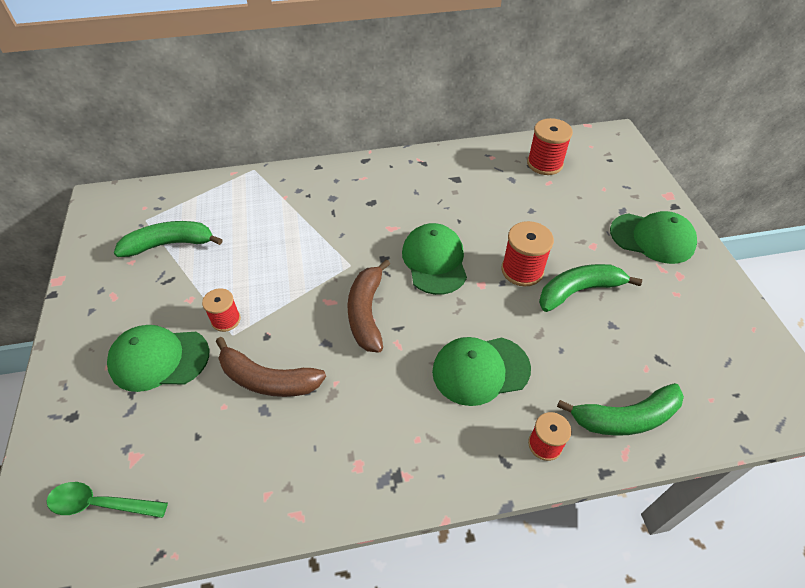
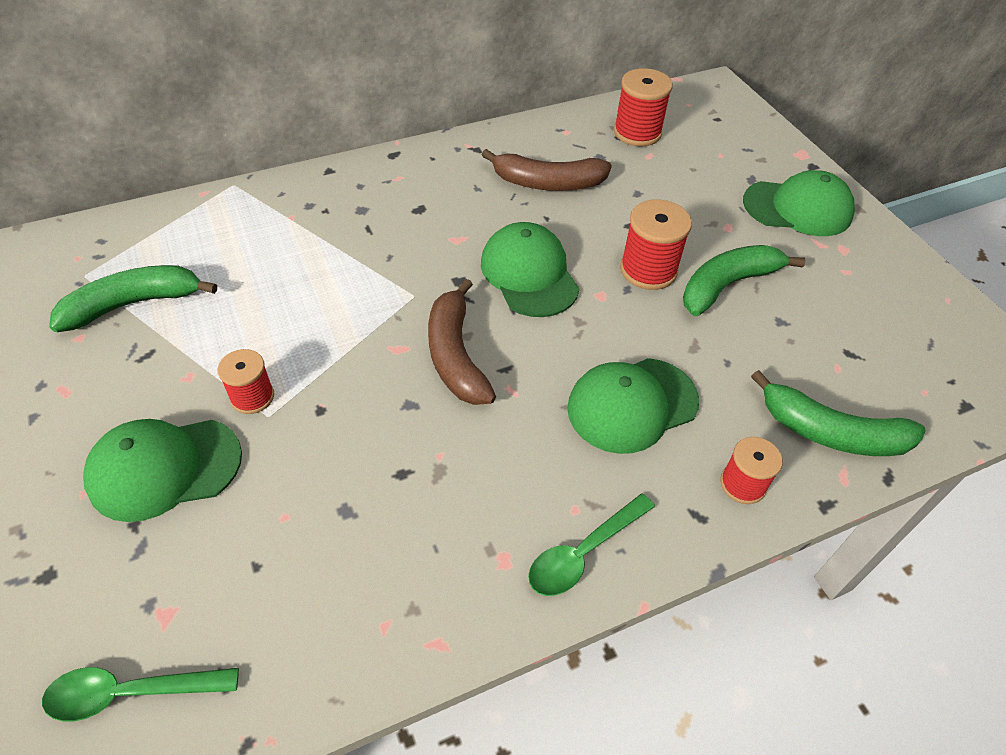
camera: 15 degrees left, 0 degrees up
brown banana [216,337,326,397] -> brown banana moved to [482,149,612,191]
green banana [557,383,684,436] -> green banana turned 45 degrees clockwise [751,370,926,456]
none -> green spoon [528,494,655,596]

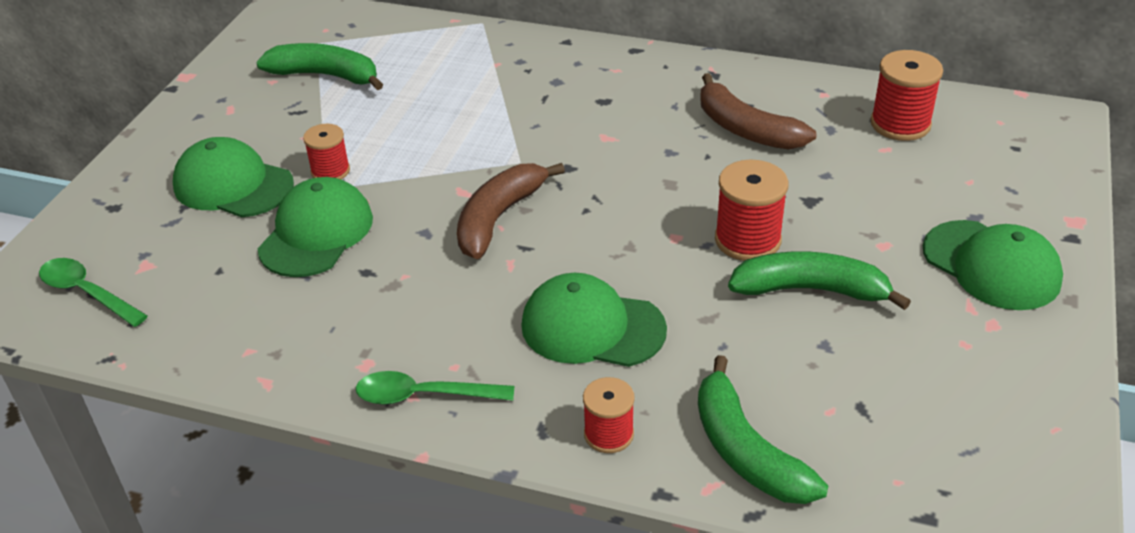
camera: 45 degrees right, 10 degrees down
green cap [481,222,579,317] -> green cap moved to [258,177,373,277]

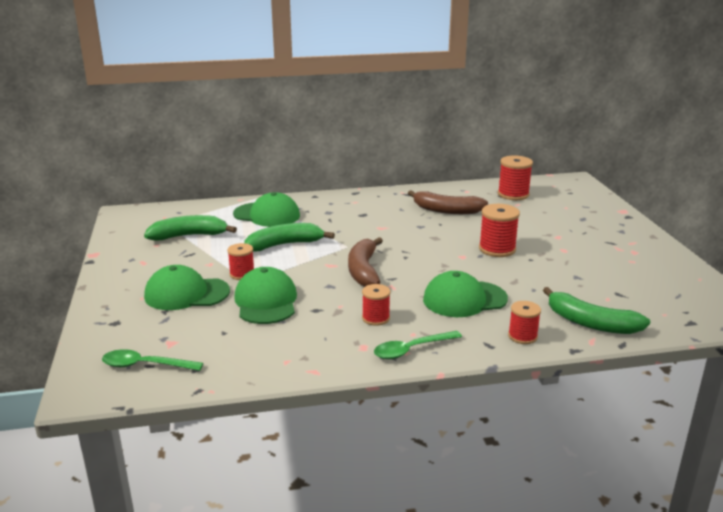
camera: 30 degrees left, 15 degrees down
green banana [728,251,911,310] -> green banana moved to [244,223,335,252]
green cap [923,220,1063,310] -> green cap moved to [233,192,300,227]
none -> red spool [362,284,390,326]

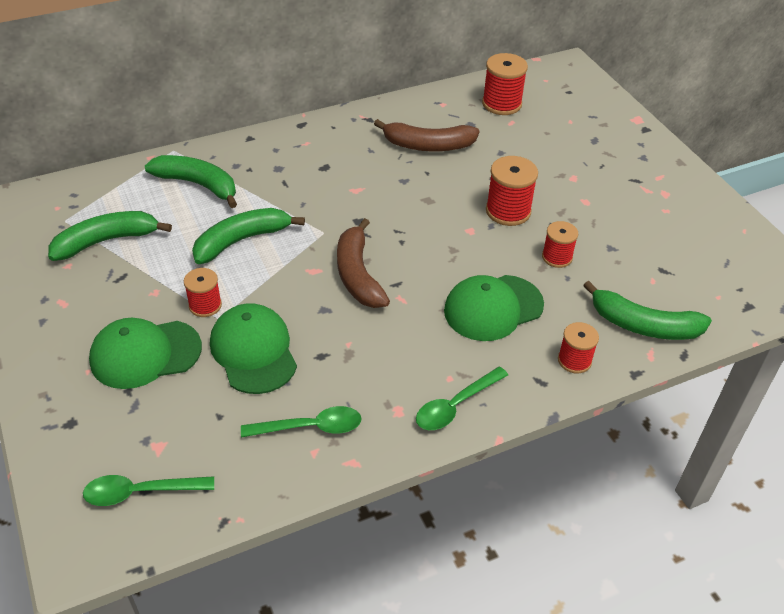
camera: 15 degrees left, 20 degrees up
green cap [233,192,300,227] -> green banana [145,155,237,208]
red spool [362,284,390,326] -> red spool moved to [542,221,578,268]
none -> green spoon [241,406,361,438]

